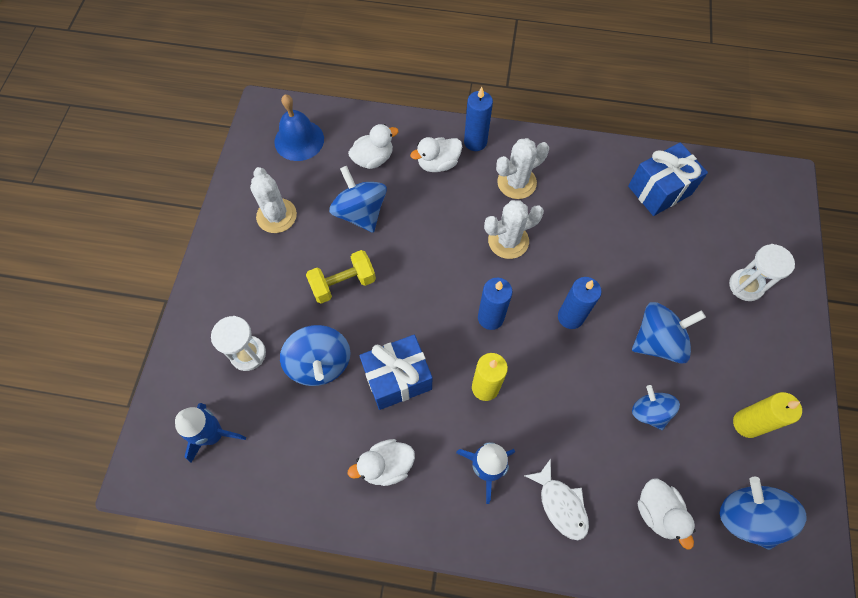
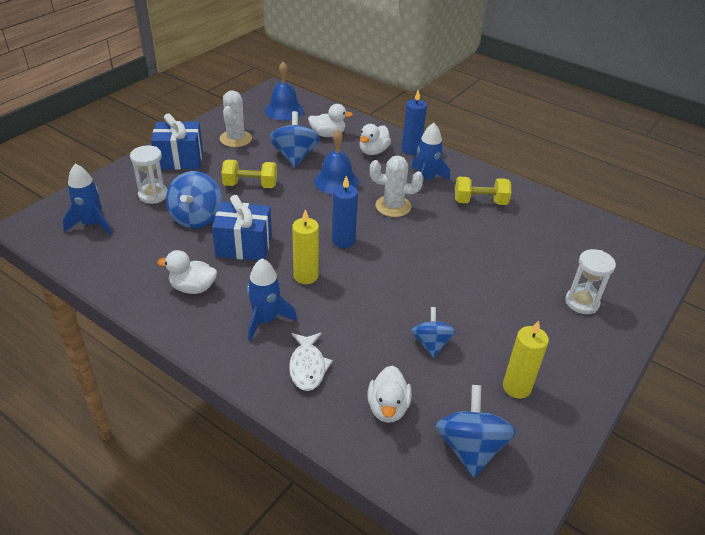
camera: 25 degrees right, 25 degrees down
white duck [410,137,462,172] -> white duck turned 60 degrees counterclockwise [359,124,391,155]
white cactus [496,138,549,199] -> blue rocket [411,123,450,180]
blue candle [558,277,602,329] -> none
blue gift [628,142,708,216] -> blue gift moved to [151,113,203,169]
blue spinning top [632,302,706,364] -> none
none -> blue bell [314,129,359,195]
none -> yellow dumbbell [455,177,511,205]

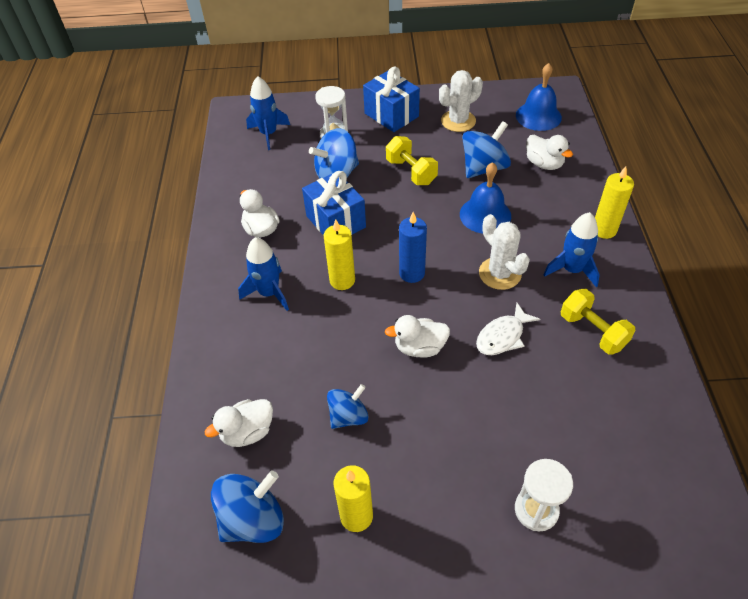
camera: 55 degrees right, 10 degrees up
white fish [289,333,333,391] -> white fish moved to [476,303,540,355]
white duck [359,124,391,155] -> white duck moved to [385,315,450,358]
blue candle [402,89,427,155] -> yellow candle [595,166,634,239]

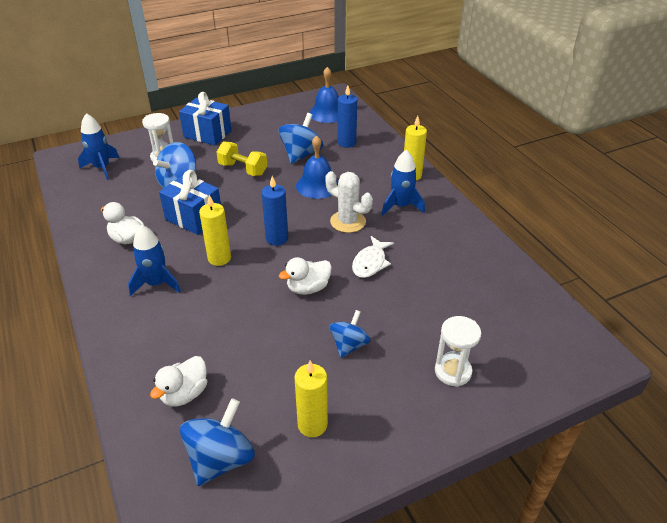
camera: 25 degrees left, 10 degrees down
blue spinning top [327,384,369,429] -> blue spinning top moved to [330,310,370,358]
white cactus [439,70,483,132] -> none
white duck [526,135,573,170] -> blue candle [338,85,357,148]
yellow dumbbell [561,289,636,355] -> none

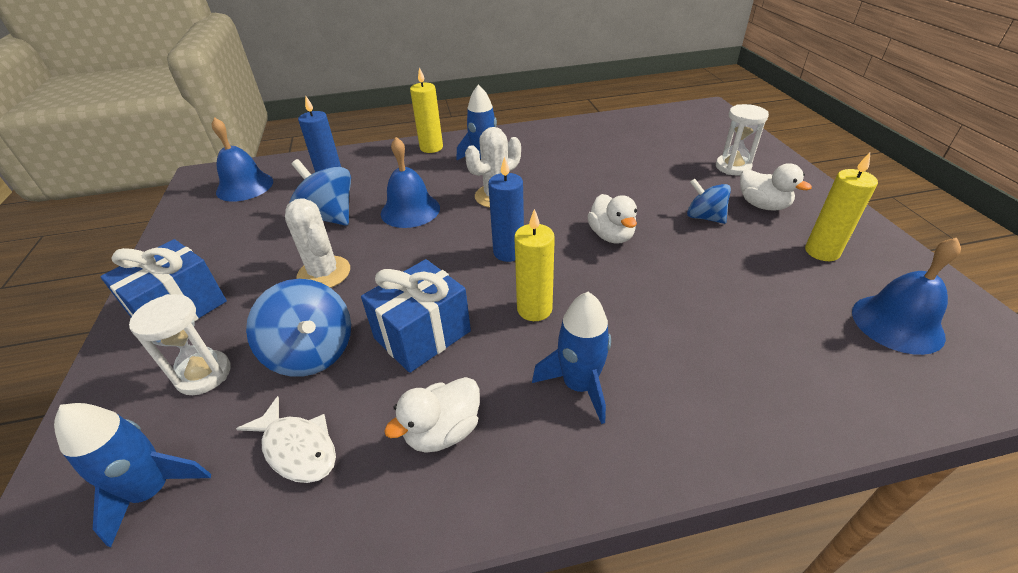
camera: 75 degrees left, 0 degrees up
white duck [150,356,207,407] -> white duck moved to [740,163,812,210]
blue spinning top [180,398,255,486] -> blue bell [852,238,961,355]
yellow dumbbell [216,141,267,176] -> white cactus [285,198,350,288]
white fish [352,236,394,278] -> white fish moved to [236,396,336,483]

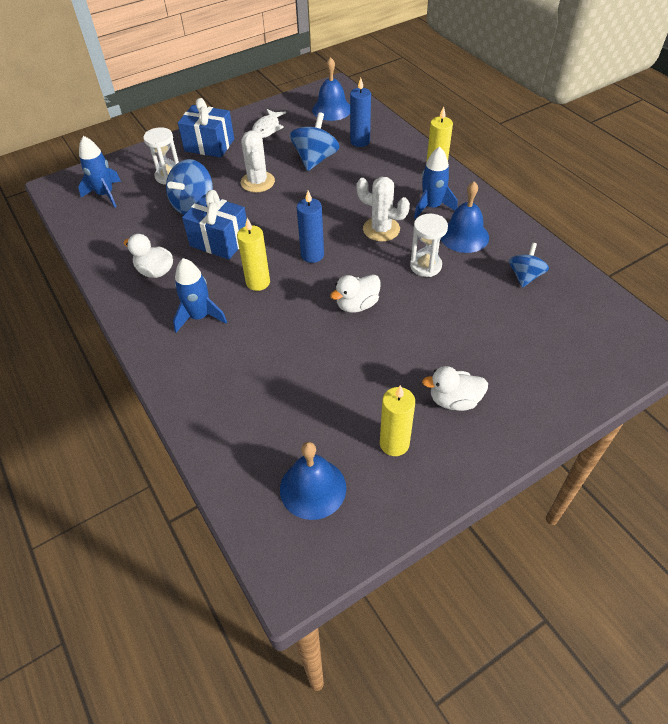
camera: 70 degrees right, 10 degrees up
white fish [236,396,336,483] -> white fish moved to [252,109,286,138]
white cactus [285,198,350,288] -> white cactus turned 45 degrees counterclockwise [241,131,275,192]
blue bell [381,137,440,228] -> blue bell moved to [441,182,489,253]
blue spinning top [687,179,731,224] -> blue spinning top moved to [509,243,549,288]
white hourglass [716,104,769,176] -> white hourglass moved to [410,214,448,277]
white duck [740,163,812,210] -> white duck turned 60 degrees clockwise [422,366,488,411]

